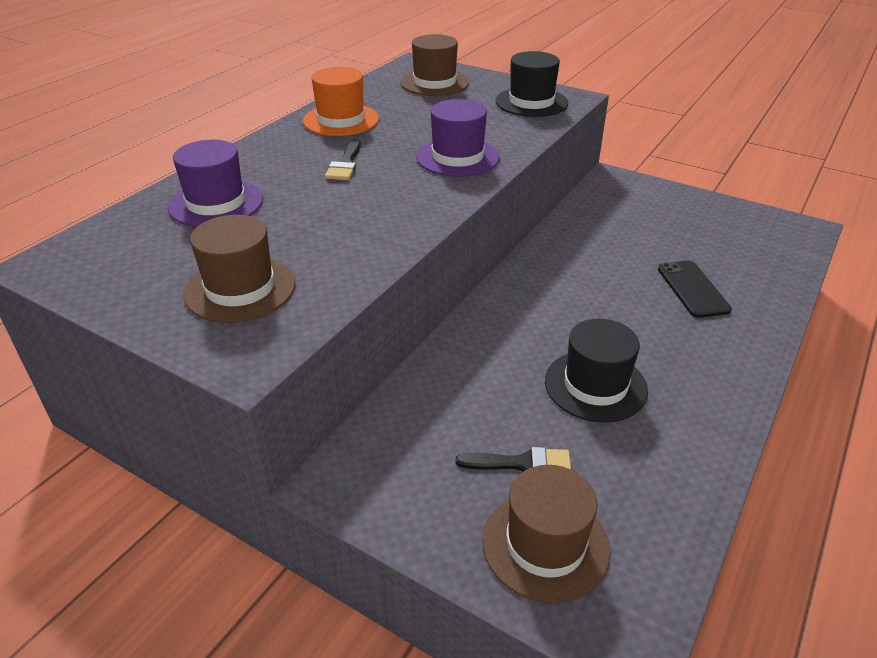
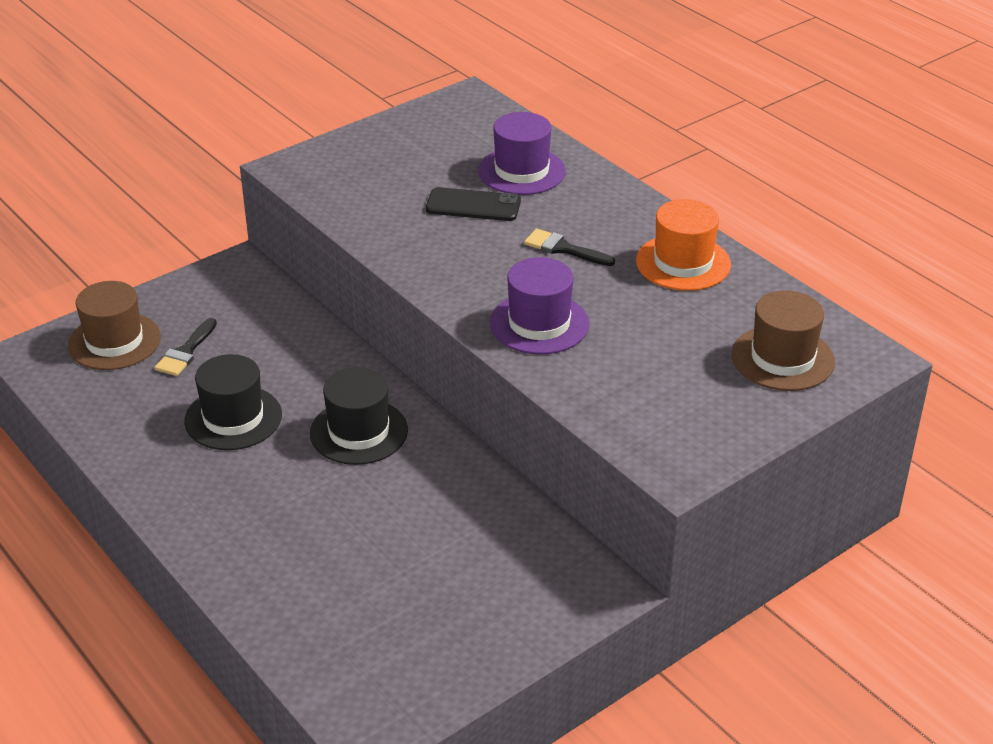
camera: 110 degrees right, 0 degrees up
brown hat [183,215,296,323] -> none
black hat [495,51,568,117] -> black hat moved to [310,367,408,465]
black phone [658,261,732,318] -> black phone moved to [426,187,521,221]

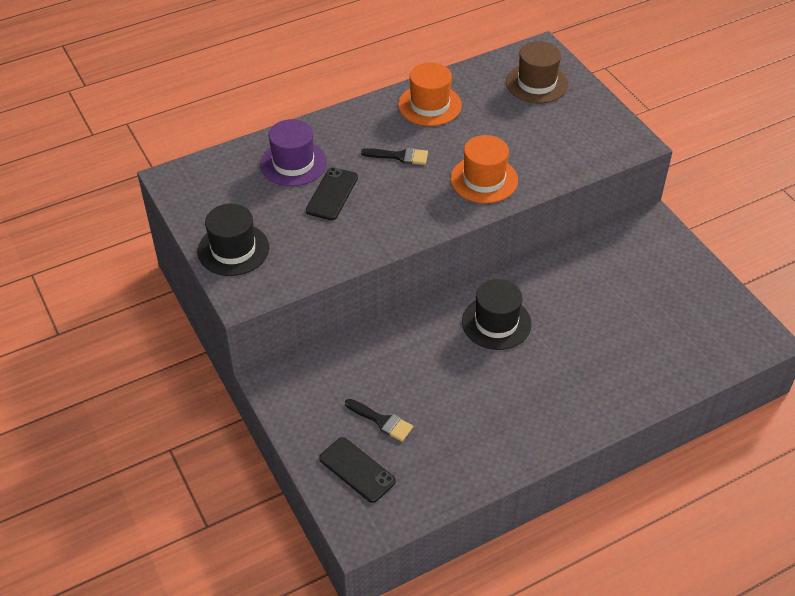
camera: 80 degrees left, 10 degrees up
brown hat [68,281,161,370] -> black phone [319,437,396,503]
black hat [184,354,282,450] -> black hat moved to [198,204,269,276]
purple hat [490,257,589,354] -> orange hat [450,135,518,203]
black brush [524,229,615,266] -> black brush turned 120 degrees counterclockwise [361,148,428,165]

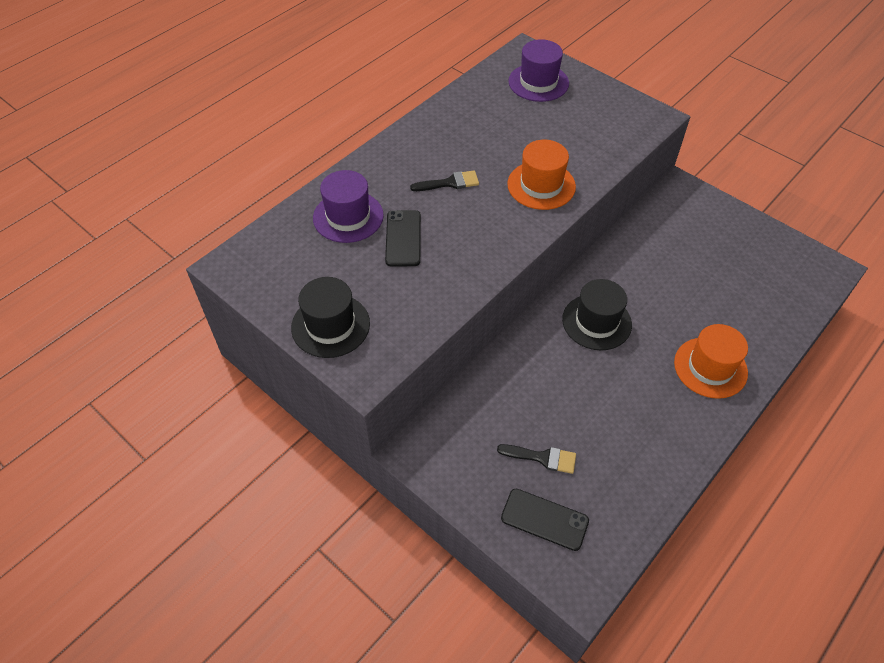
camera: 20 degrees left, 5 degrees up
orange hat [398,62,462,126] -> orange hat moved to [674,324,748,399]
brown hat [506,41,568,103] -> purple hat [508,39,569,102]

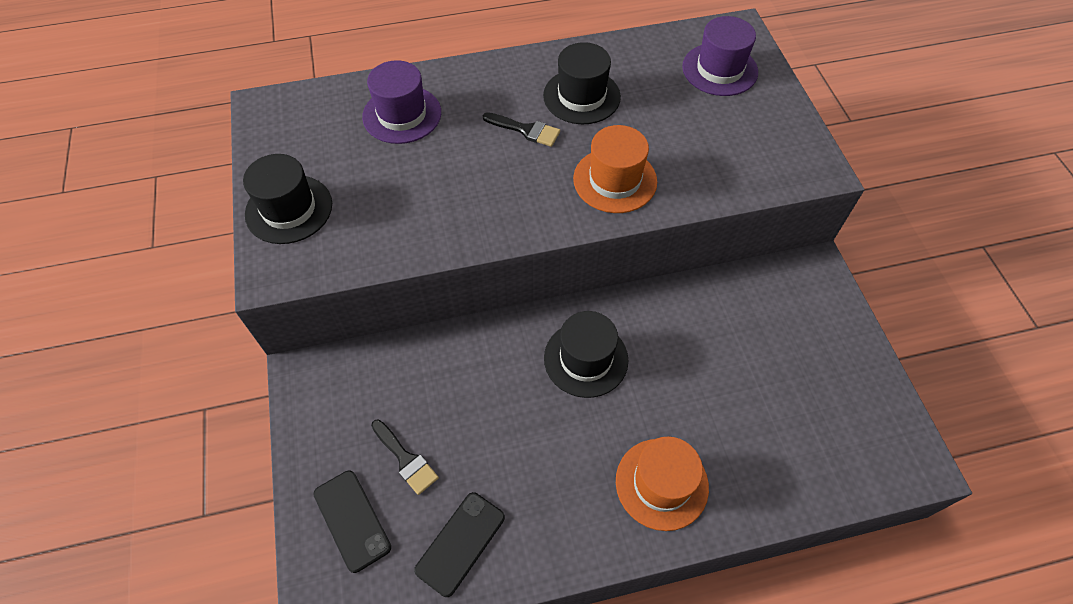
camera: 35 degrees right, 5 degrees up
black phone [385,210,421,267] -> black phone moved to [414,492,505,597]
none -> black hat [543,42,621,124]

